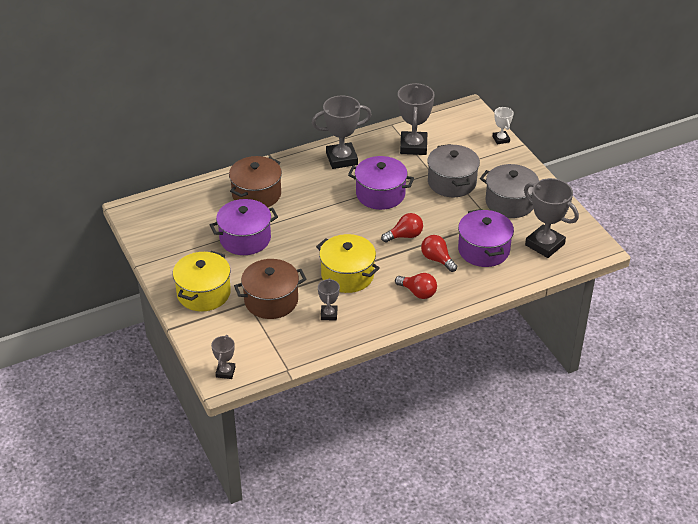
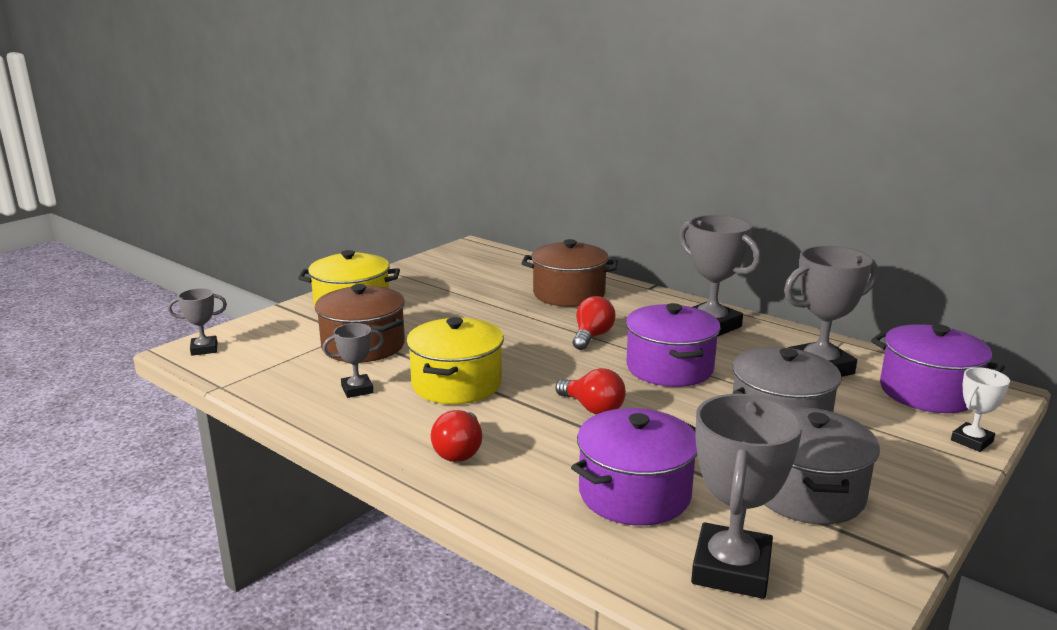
camera: 65 degrees right, 20 degrees down
purple pot [210,199,278,255] -> purple pot moved to [871,324,1005,413]
red light bulb [421,235,457,272] -> red light bulb moved to [573,296,615,350]

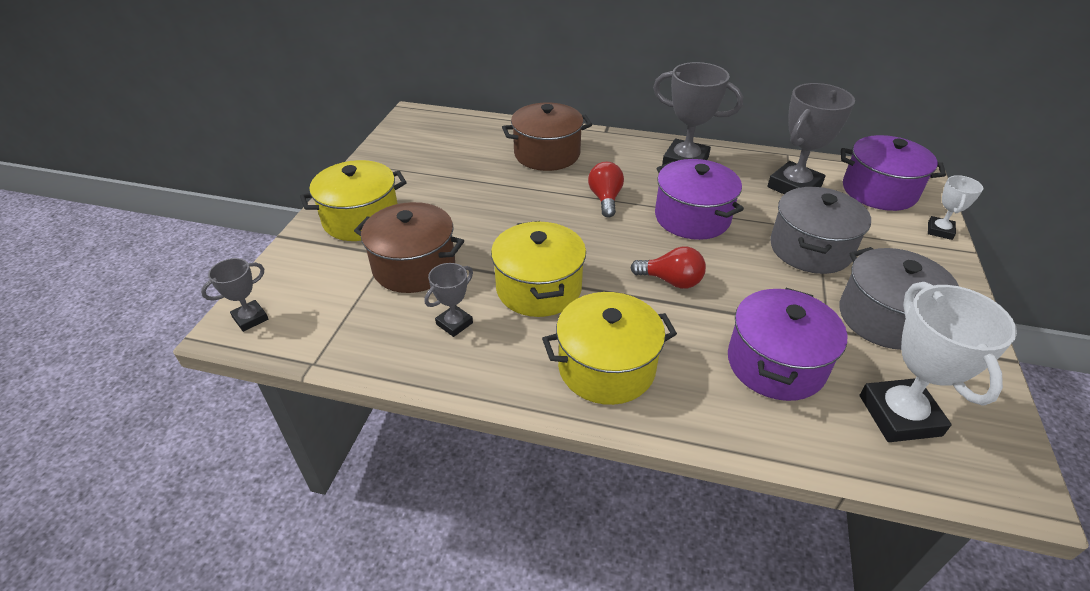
camera: 25 degrees left, 20 degrees up
red light bulb [431,410,482,462] -> yellow pot [542,292,677,405]
grey trophy [691,394,803,599] -> white trophy [860,282,1017,442]

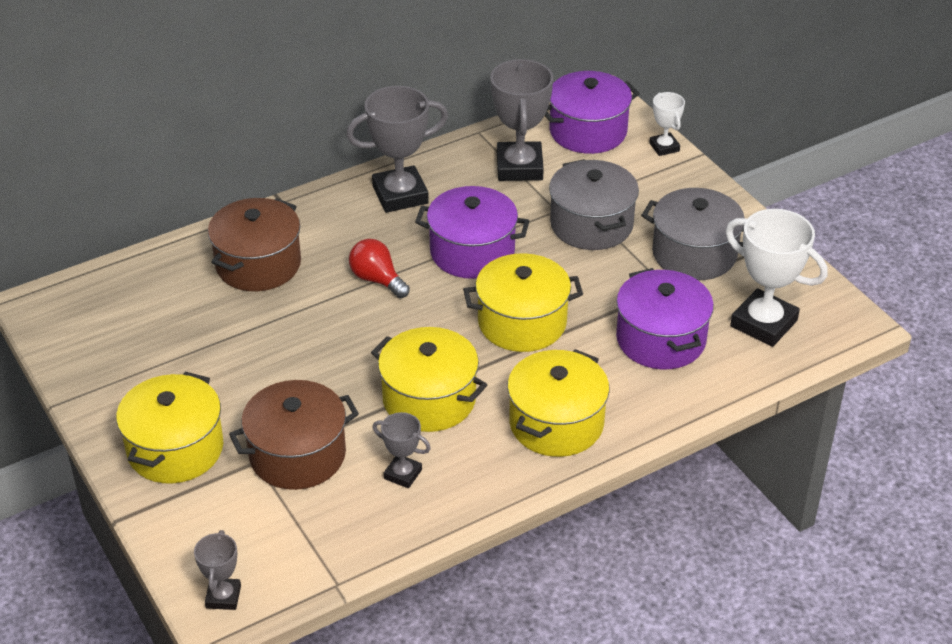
camera: 45 degrees left, 0 degrees up
grey trophy [425,263,473,337] -> grey trophy turned 60 degrees counterclockwise [372,412,431,488]
red light bulb [630,246,706,289] -> yellow pot [463,253,583,352]

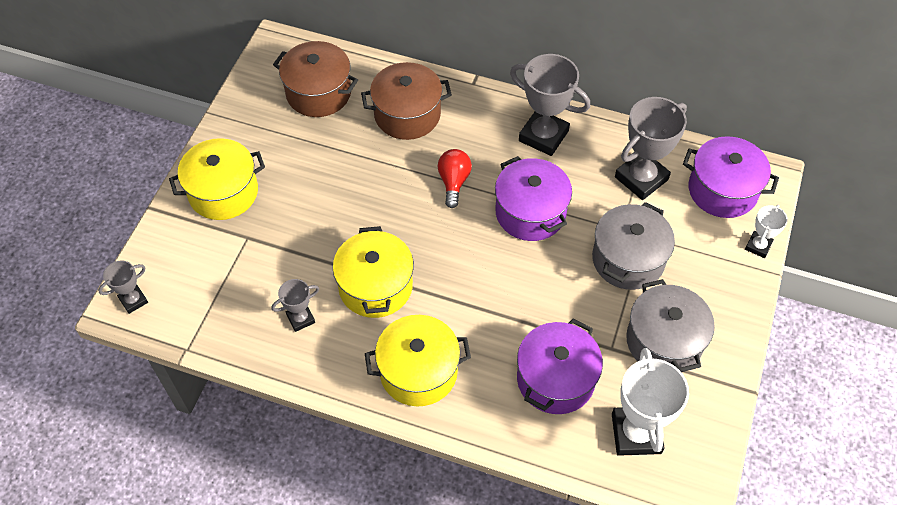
camera: 50 degrees right, 15 degrees up
brown pot [229,380,359,490] -> brown pot moved to [273,41,358,117]
grey trophy [372,412,431,488] -> grey trophy turned 75 degrees clockwise [272,279,319,332]
yellow pot [463,253,583,352] -> none

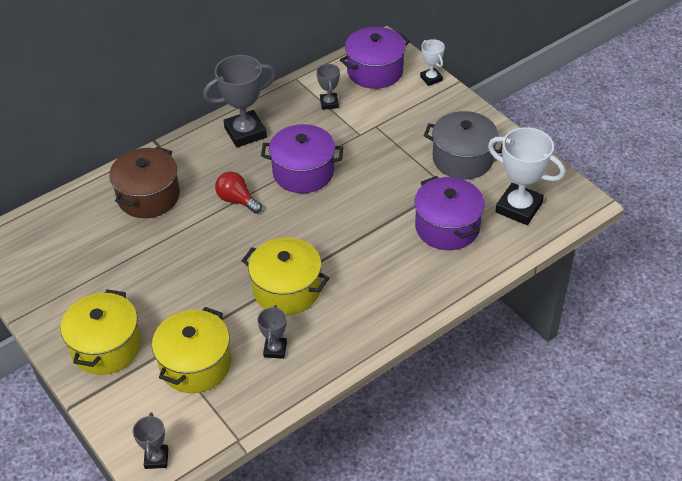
camera: 55 degrees left, 10 degrees down
brown pot [273,41,358,117] -> none
yellow pot [365,315,471,406] -> yellow pot moved to [152,307,231,393]
grey pot [592,202,675,290] -> none
grey trophy [615,97,687,200] -> grey trophy [316,63,340,110], size x0.53

